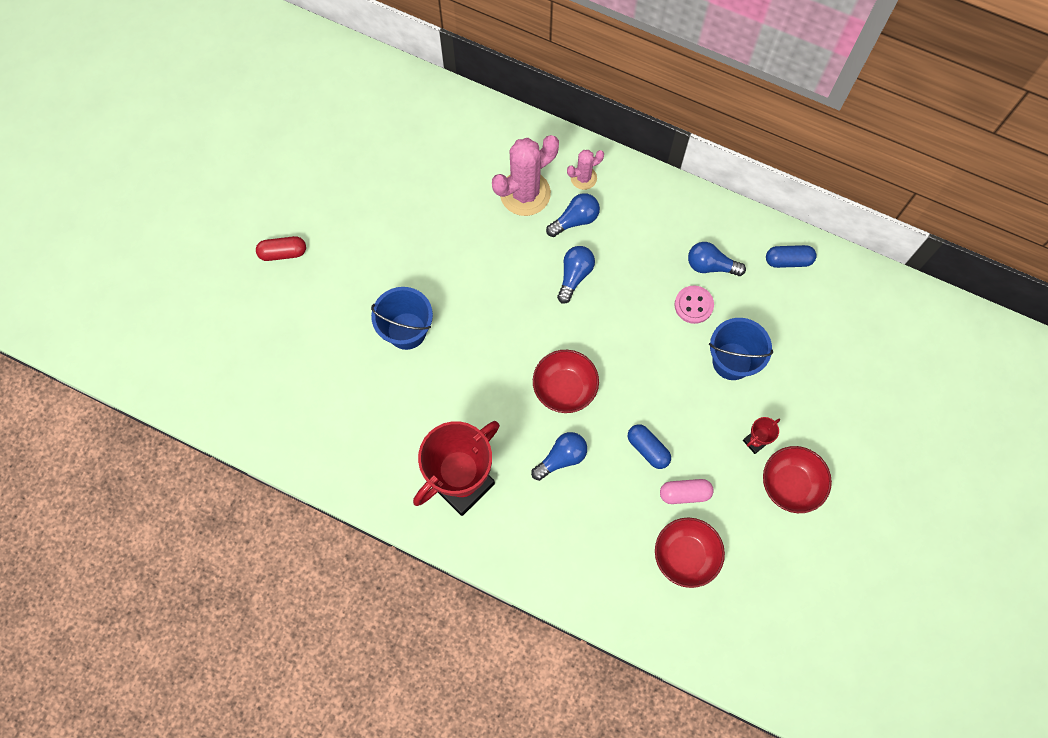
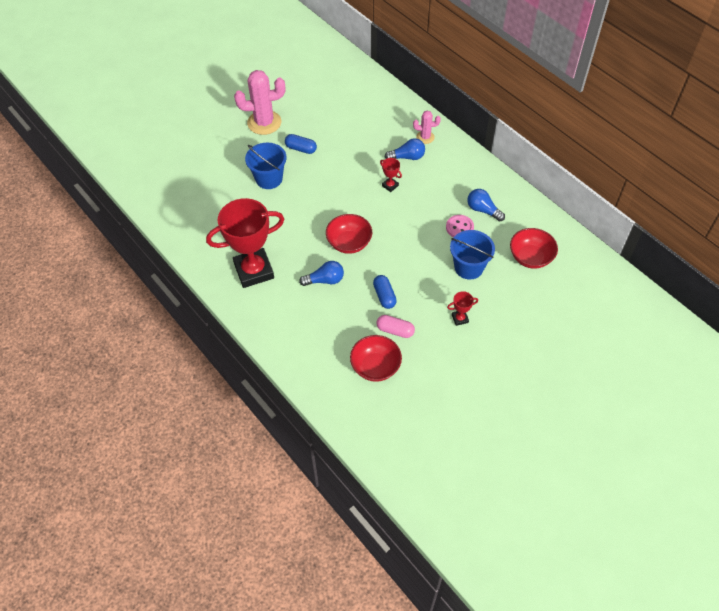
camera: 25 degrees right, 15 degrees down
red capsule [256,236,306,261] -> none
pink cactus [492,135,559,216] -> pink cactus moved to [234,70,285,135]
blue light bulb [557,246,595,304] -> red trophy [380,158,402,192]
red bowl [763,446,832,513] -> red bowl moved to [510,228,558,269]
blue capsule [766,245,817,268] -> blue capsule moved to [285,134,317,154]

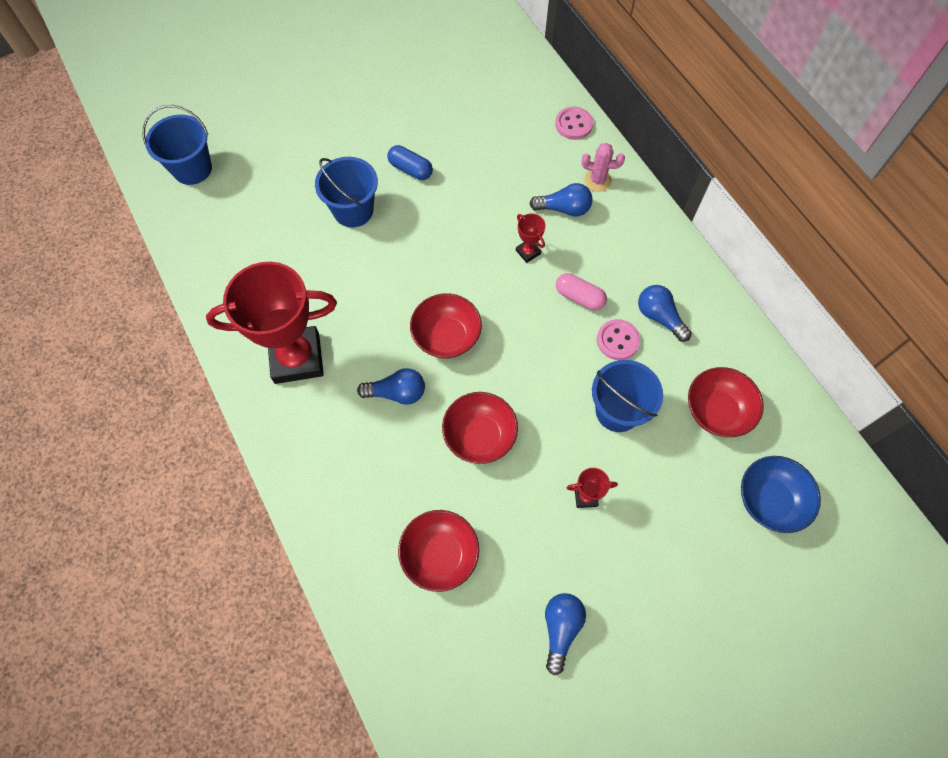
camera: 10 degrees right, 10 degrees up
pink cactus [234,70,285,135] -> none
blue capsule [373,275,397,309] -> red bowl [442,392,518,464]
pink capsule [376,315,415,338] -> pink capsule moved to [556,273,607,310]
none -> blue bucket [143,105,212,185]
none -> blue light bulb [545,593,586,675]
none -> pink button [555,107,593,140]
none -> blue bowl [741,456,821,533]

